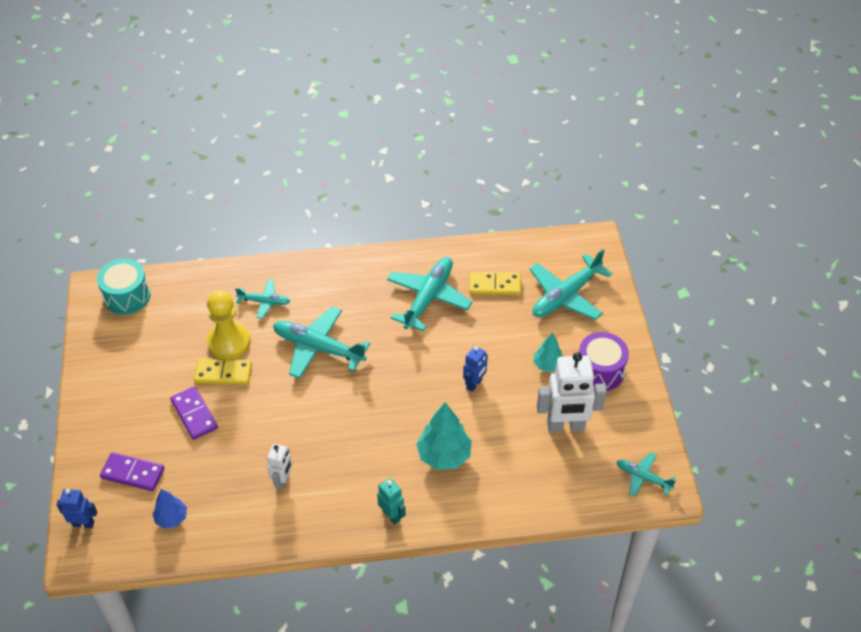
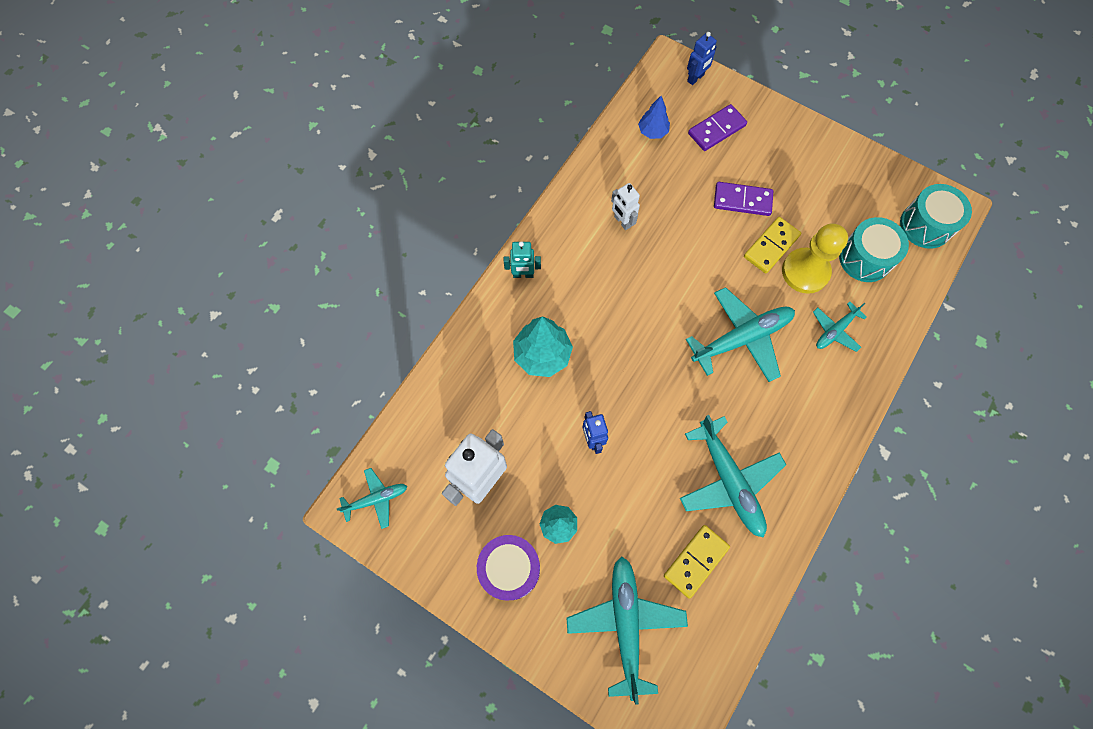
camera: 130 degrees right, 20 degrees up
none -> turquoise drum [839,217,909,282]

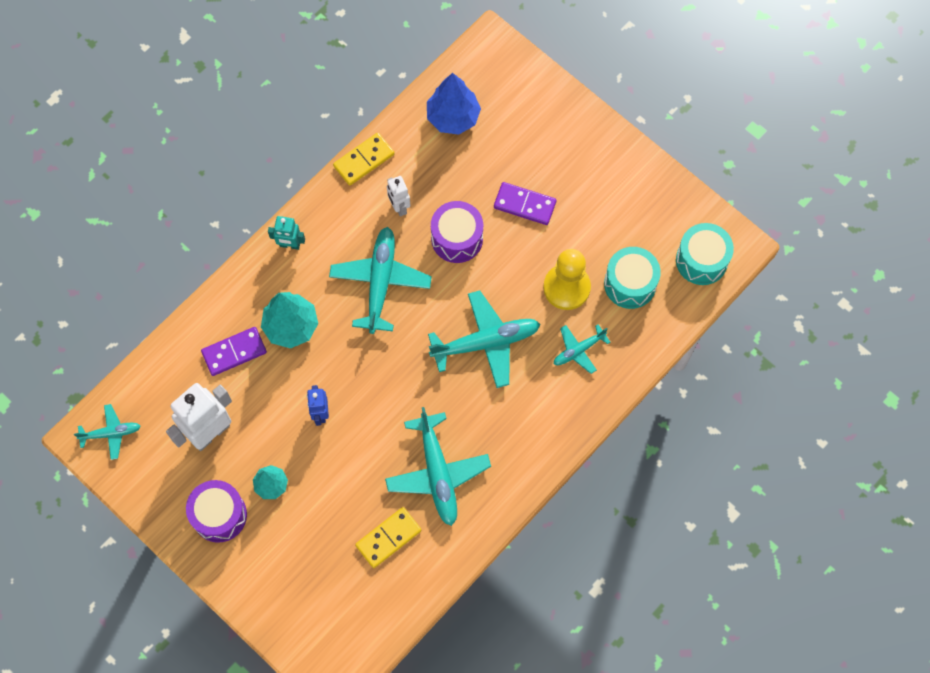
camera: 10 degrees right, 0 degrees up
turquoise plane [567,557,688,705] -> turquoise plane moved to [329,227,432,334]
blue tree [638,96,670,139] -> blue tree [427,73,481,135], size x1.68
blue robot [687,32,717,85] -> none
purple domino [688,104,747,151] -> purple domino moved to [201,327,267,376]
yellow domino [744,217,801,274] -> yellow domino moved to [333,133,395,186]
none -> purple drum [431,201,483,263]

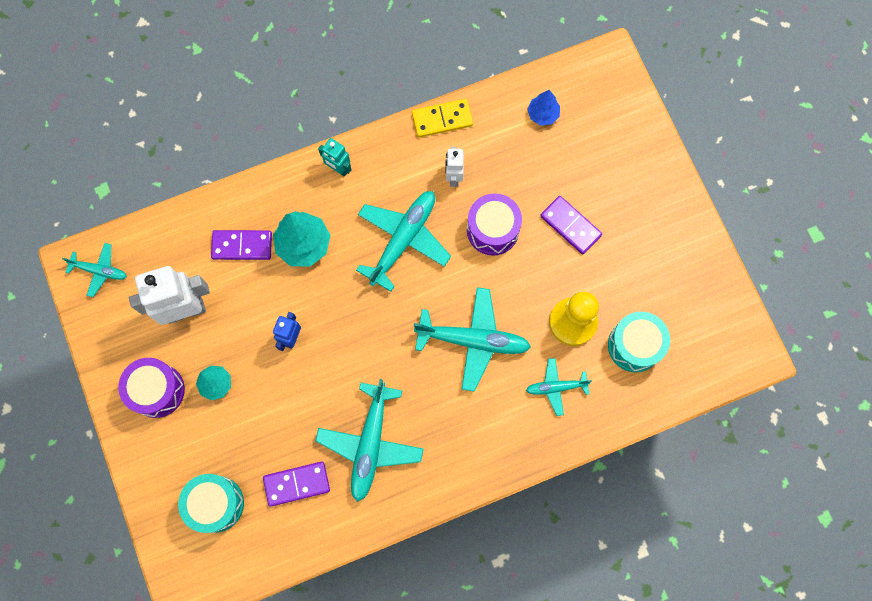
camera: 25 degrees right, 5 degrees up
yellow domino [355,507,422,568] -> purple domino [263,461,330,507]
blue tree [427,73,481,135] -> blue tree [527,90,560,126], size x0.60
turquoise drum [676,223,734,285] -> turquoise drum moved to [178,474,244,533]

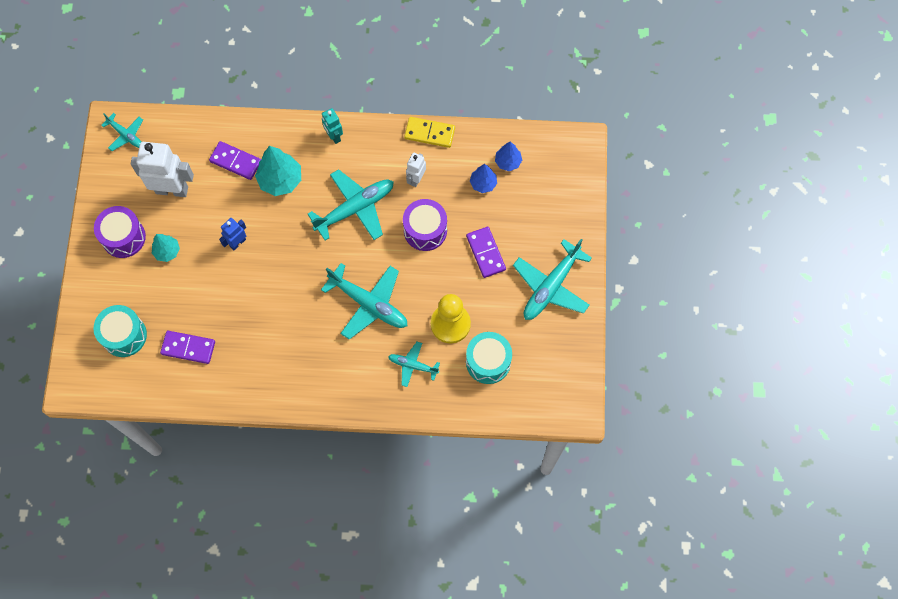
camera: 25 degrees right, 5 degrees down
turquoise plane [315,379,424,502] -> turquoise plane moved to [513,239,592,320]
none -> blue tree [470,164,497,193]

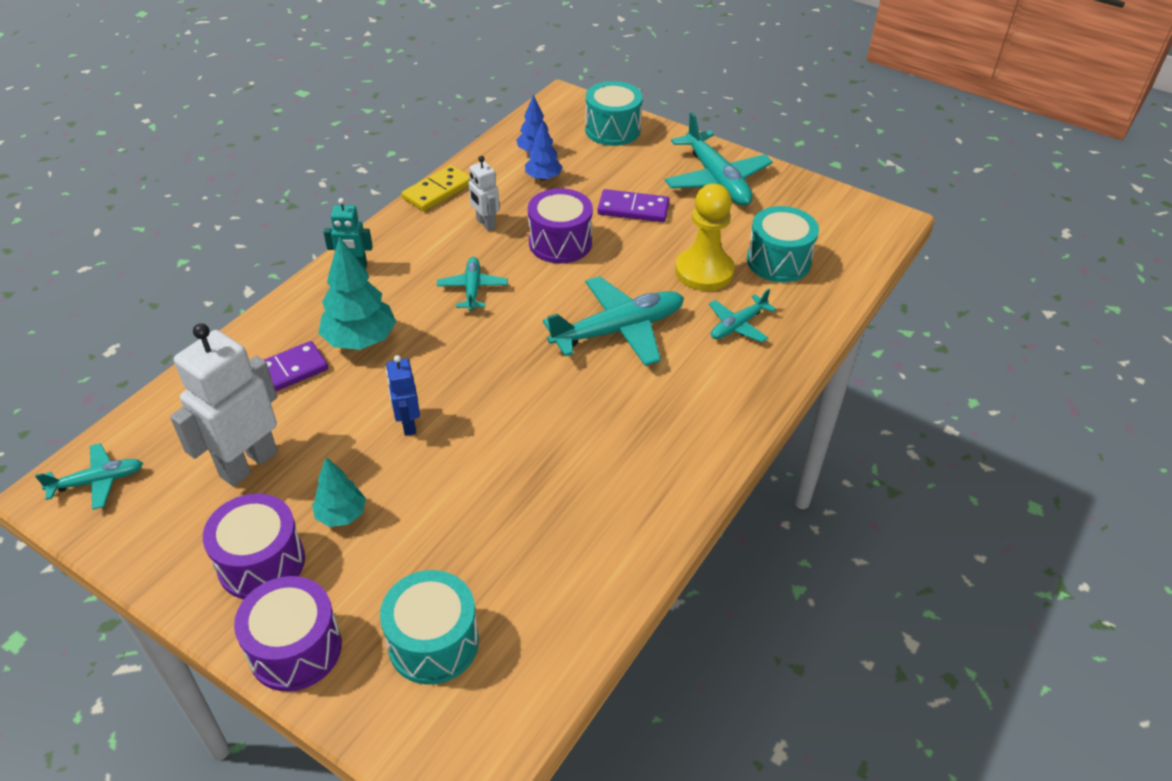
camera: 60 degrees left, 25 degrees down
purple domino [160,331,215,364] -> none
turquoise plane [308,169,394,240] -> turquoise plane [437,257,508,311], size x0.55
none -> purple drum [234,576,342,691]
none -> turquoise drum [585,81,643,146]

